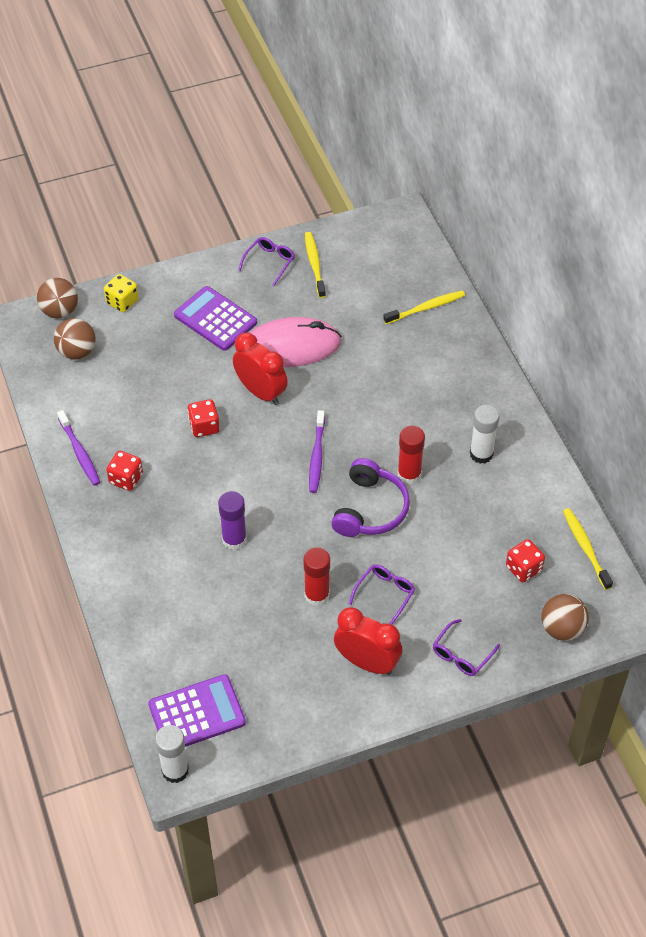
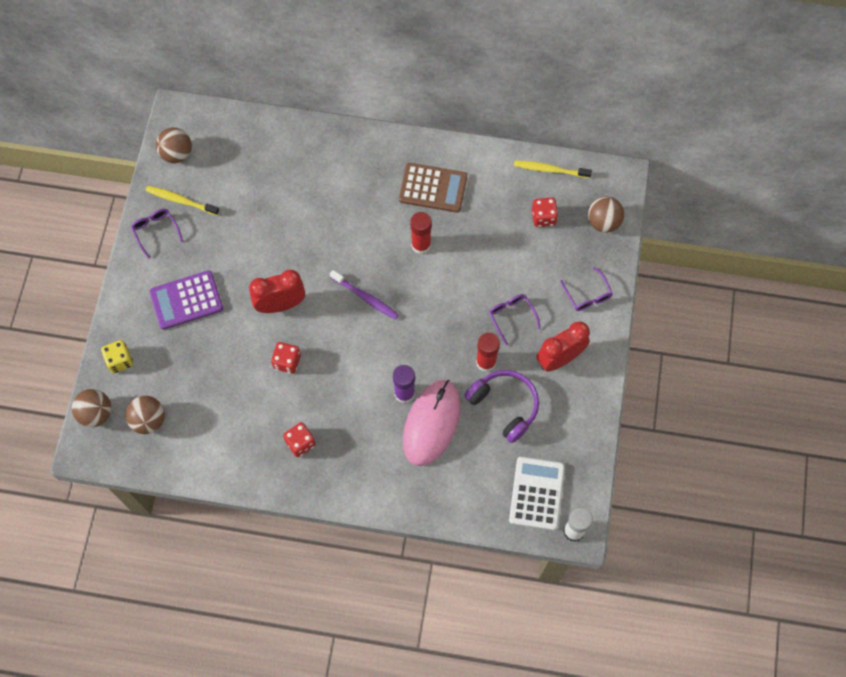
camera: 60 degrees left, 15 degrees up
purple toothbrush [57,410,100,486] -> none
purple calculator [148,674,246,747] -> white calculator [509,457,565,530]
pink mouse [250,317,342,368] -> pink mouse moved to [403,380,461,466]
purple headphones [331,458,410,537] -> purple headphones moved to [464,370,539,443]
yellow toothbrush [383,290,465,324] -> none
white glue stick [470,405,499,464] -> brown calculator [399,163,467,213]
none -> brown ball [156,128,192,163]

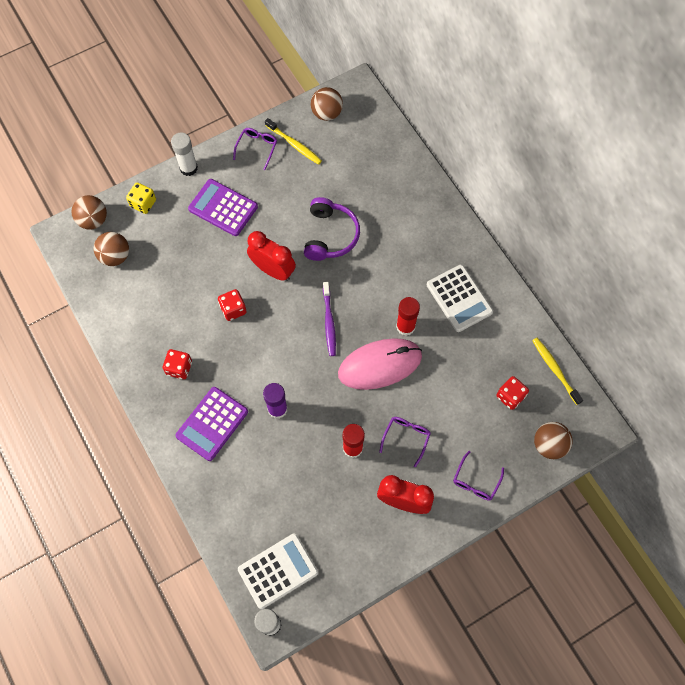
camera: 50 degrees right, 0 degrees up
yellow toothbrush [146,186,220,215] -> yellow toothbrush turned 150 degrees clockwise [265,118,322,165]
brown calculator [399,163,467,213] -> white calculator [427,265,493,332]
pink mouse [403,380,461,466] -> pink mouse moved to [338,338,422,390]
purple headphones [464,370,539,443] -> purple headphones moved to [304,197,360,261]
none -> white glue stick [171,133,198,176]
none -> purple calculator [175,387,248,461]

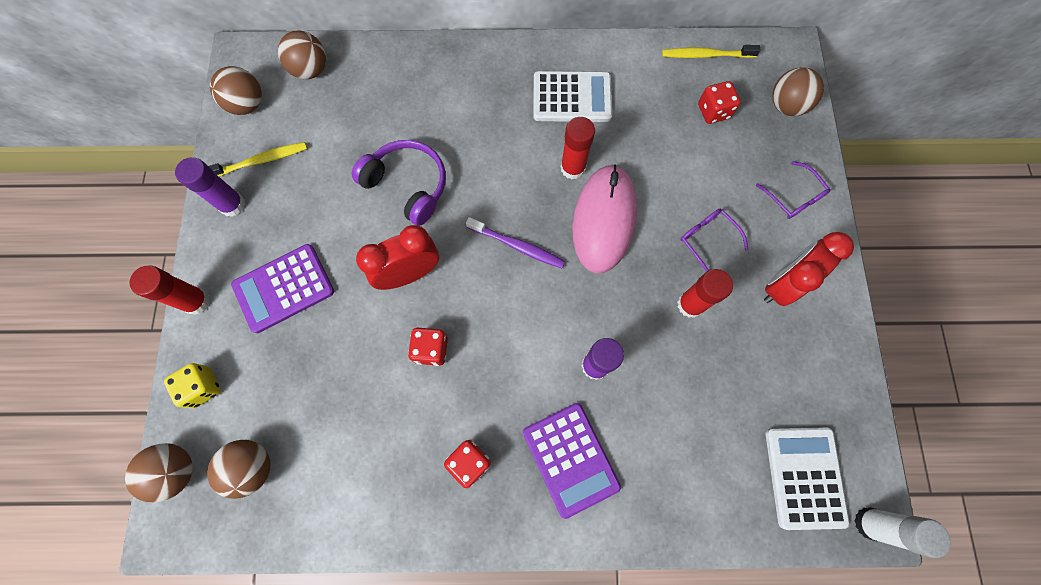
camera: 60 degrees left, 5 degrees up
white glue stick [171,133,198,176] -> red glue stick [130,265,210,315]
purple glasses [233,128,277,170] -> purple glue stick [175,157,245,217]
none -> brown ball [278,31,326,79]

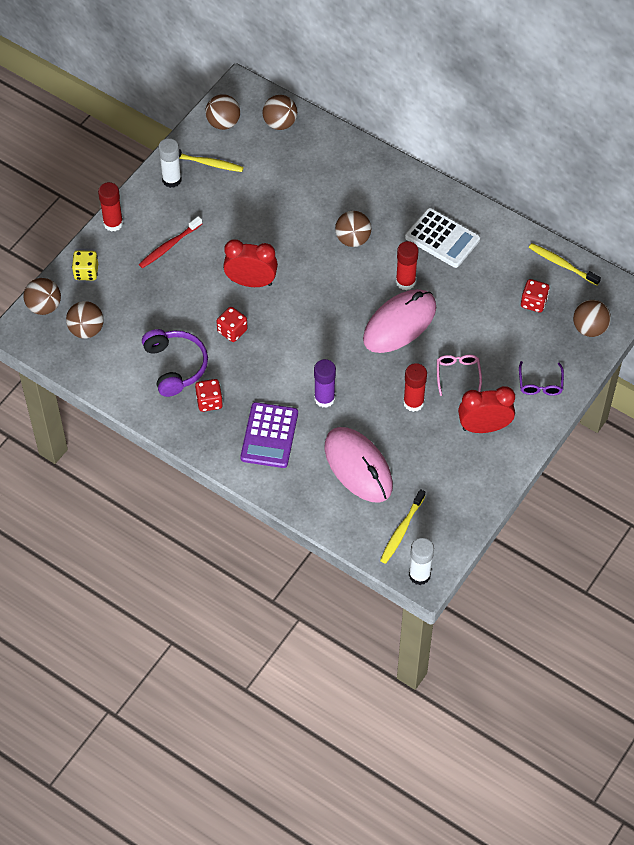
camera: 35 degrees right, 15 degrees down
purple glue stick [175,157,245,217] -> white glue stick [158,138,182,188]
purple calculator [231,244,334,333] -> red toothbrush [139,216,202,268]
purple headphones [352,140,446,226] -> purple headphones moved to [142,329,208,397]
purple toothbrush [466,217,565,268] -> none
purple glasses [681,209,749,272] -> pink glasses [437,355,482,396]
white calculator [766,428,850,530] -> yellow toothbrush [380,489,425,564]
none -> pink mouse [325,427,393,503]
none -> brown ball [335,211,371,247]

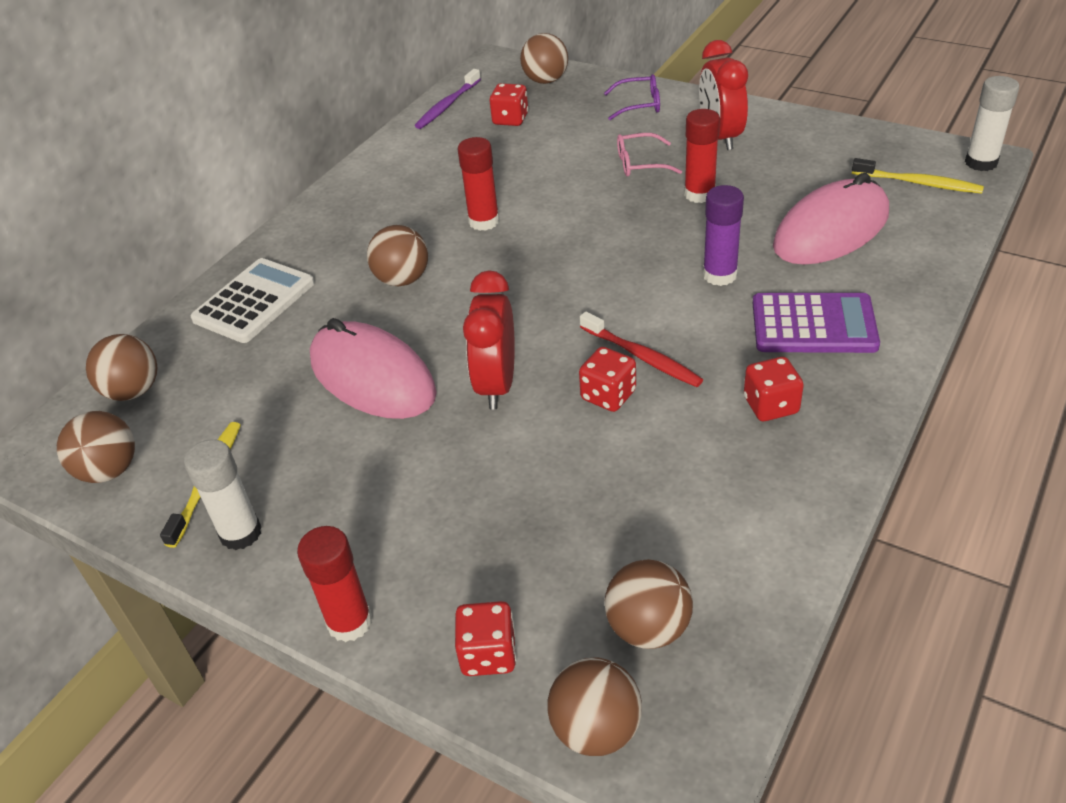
camera: 90 degrees left, 15 degrees down
yellow dice [72,250,98,281] -> red dice [455,601,516,676]
red toothbrush [139,216,202,268] -> red toothbrush moved to [580,311,703,387]
purple headphones [142,329,208,397] -> none
pink mouse [363,289,436,353] -> pink mouse moved to [310,318,437,419]
white calculator [405,208,480,268] -> white calculator moved to [191,258,315,343]
yellow toothbrush [529,243,601,286] -> purple toothbrush [415,69,481,129]

